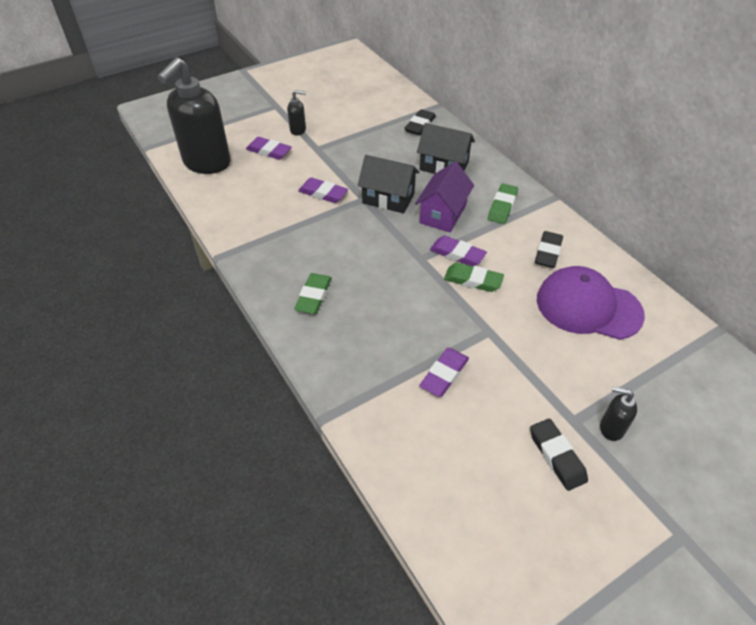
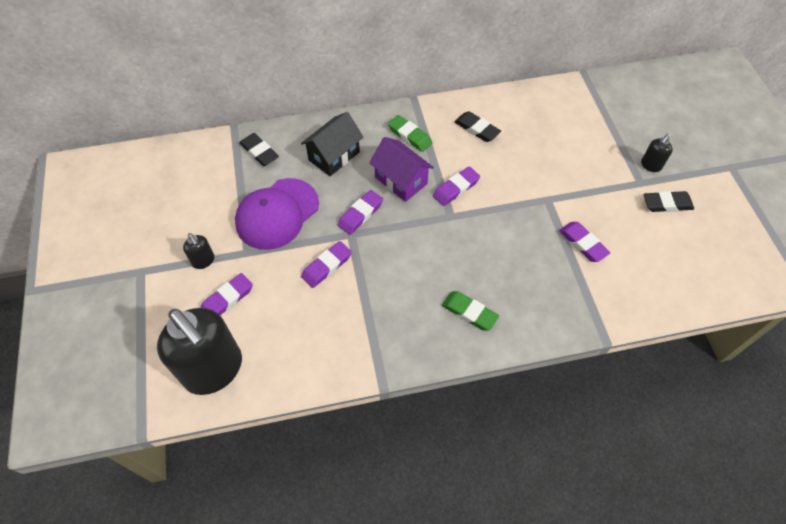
camera: 70 degrees left, 10 degrees up
black soap dispenser [287,90,306,135] -> black soap dispenser turned 120 degrees clockwise [183,233,215,269]
black house [358,155,419,213] -> purple eraser [338,190,383,235]
green eraser [444,263,504,292] -> none
purple cap [537,266,645,340] -> purple cap moved to [235,178,319,250]

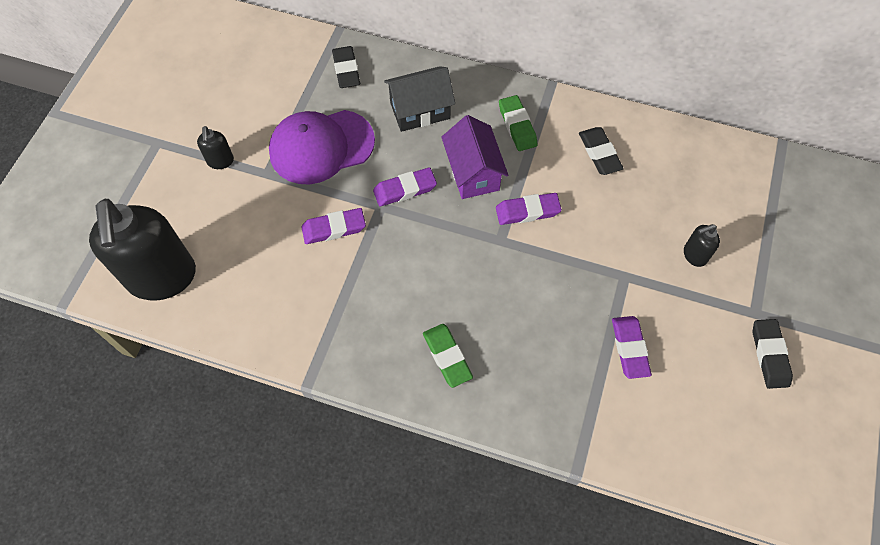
camera: 30 degrees right, 5 degrees up
purple eraser [200,273,253,315] -> none
black soap dispenser [641,134,673,172] -> black soap dispenser moved to [684,224,720,267]
black eraser [644,191,694,212] -> black eraser turned 60 degrees clockwise [753,319,793,389]

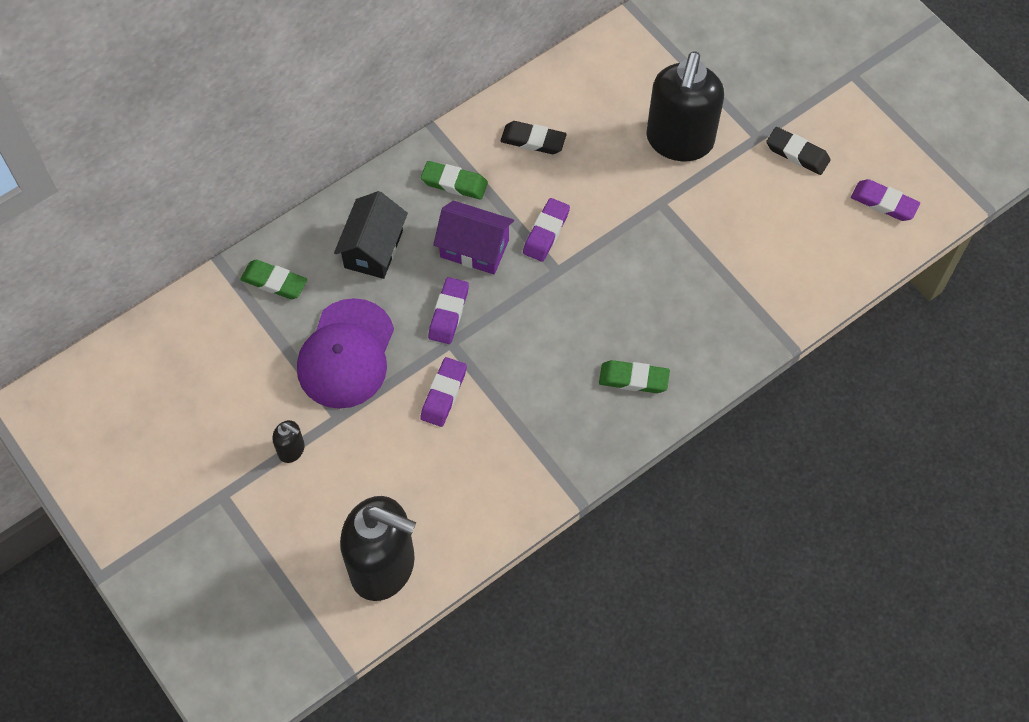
camera: 55 degrees left, 0 degrees up
black eraser [332,46,360,88] -> green eraser [240,260,307,299]
purple eraser [612,316,652,379] -> purple eraser moved to [851,179,920,221]
black soap dispenser [684,224,720,267] -> black soap dispenser [646,51,724,161], size x2.40

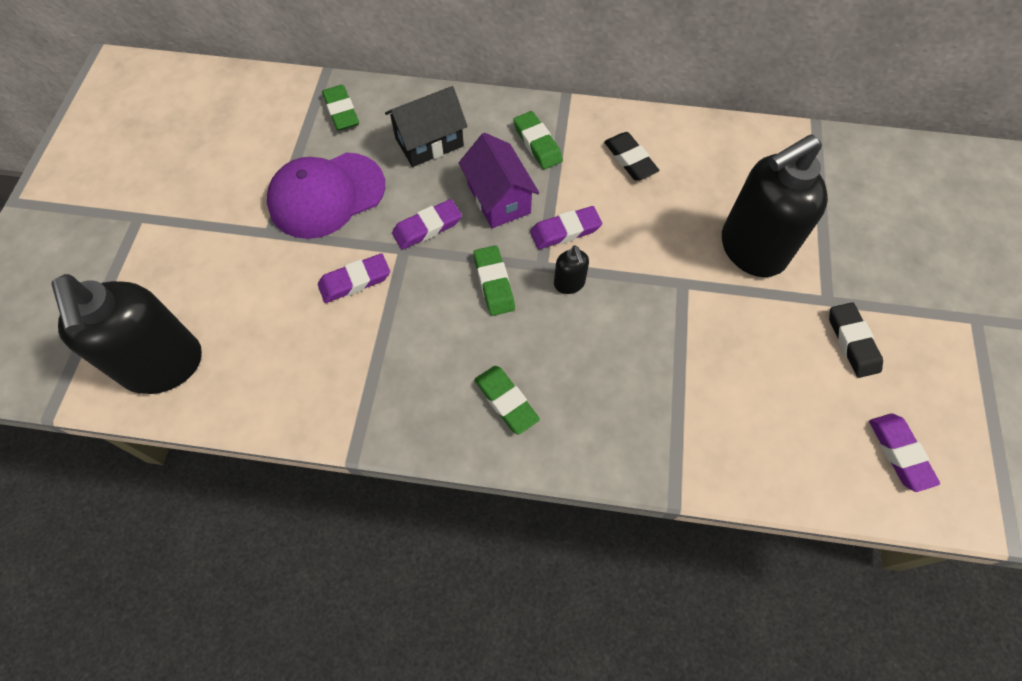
camera: 45 degrees right, 0 degrees up
black soap dispenser [272,420,305,463] -> black soap dispenser moved to [554,245,589,294]
none -> green eraser [473,245,515,316]

